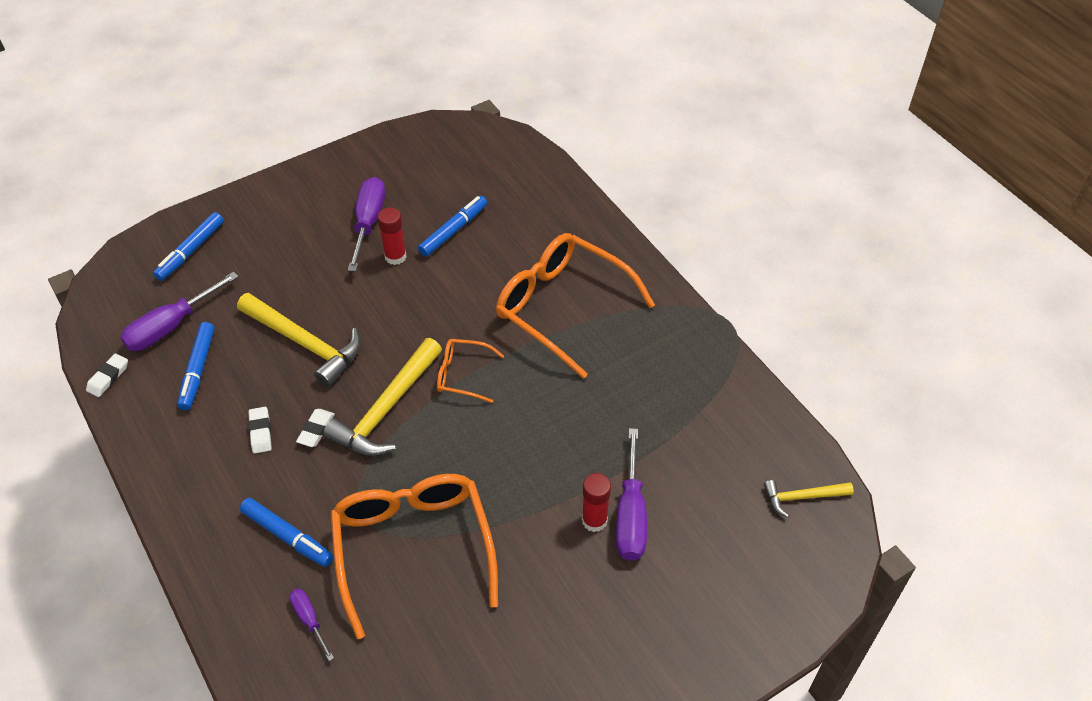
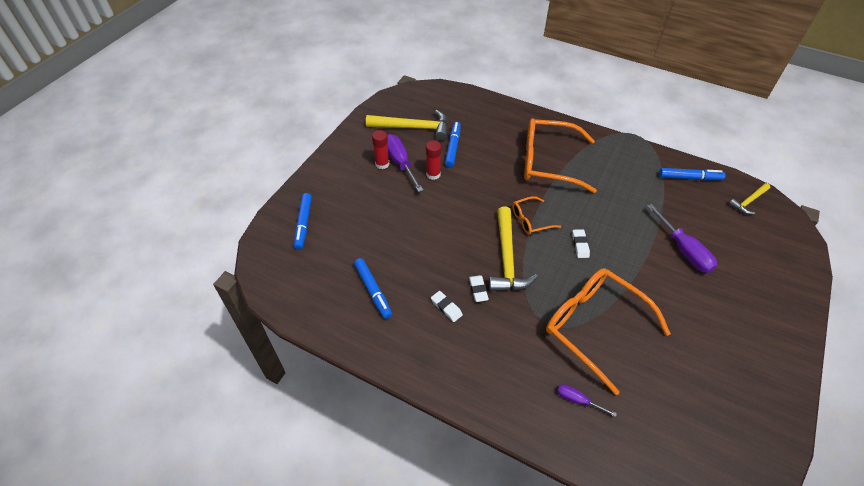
camera: 30 degrees left, 0 degrees up
white eraser [86,353,128,397] -> white eraser moved to [572,229,590,258]
purple screwdriver [120,272,239,351] -> none
yellow hammer [237,293,361,387] -> yellow hammer moved to [366,110,448,141]
blue marker [240,498,333,567] -> blue marker moved to [659,168,726,180]
red glue stick [582,473,611,532] -> red glue stick moved to [372,130,389,169]

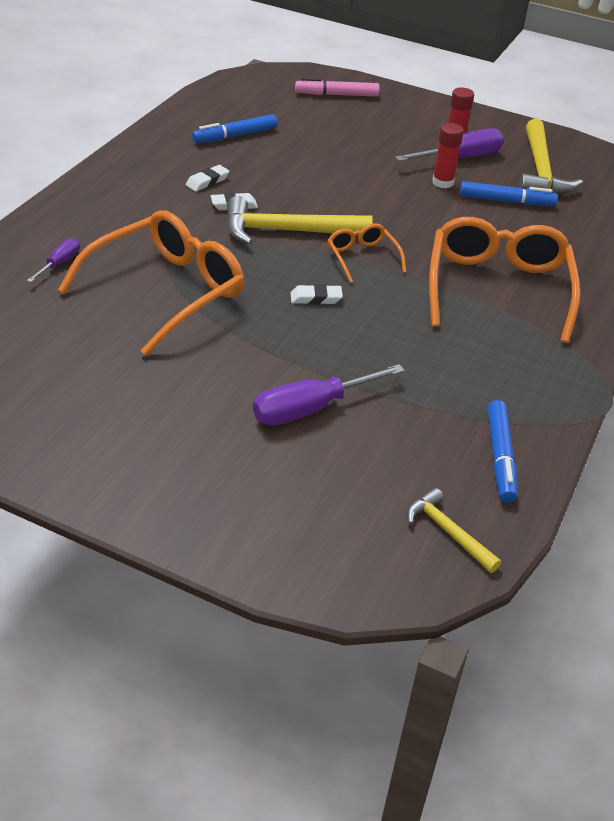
camera: 85 degrees right, 10 degrees down
blue marker [294,193,312,250] -> pink marker [295,78,379,97]

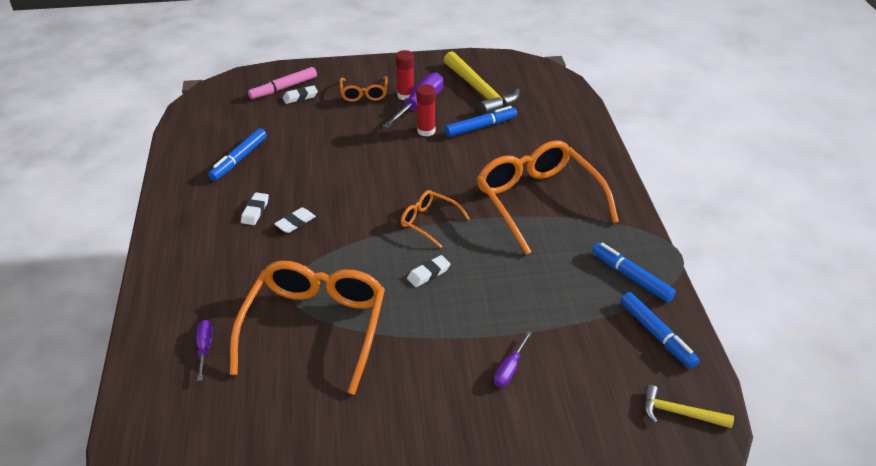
camera: 30 degrees left, 0 degrees up
yellow hammer [227,196,373,245] -> none
purple screwdriver [253,364,405,426] -> purple screwdriver [494,331,532,387], size x0.54
none -> white eraser [282,85,318,104]
none -> orange glasses [340,76,388,102]
none -> blue marker [592,242,676,302]

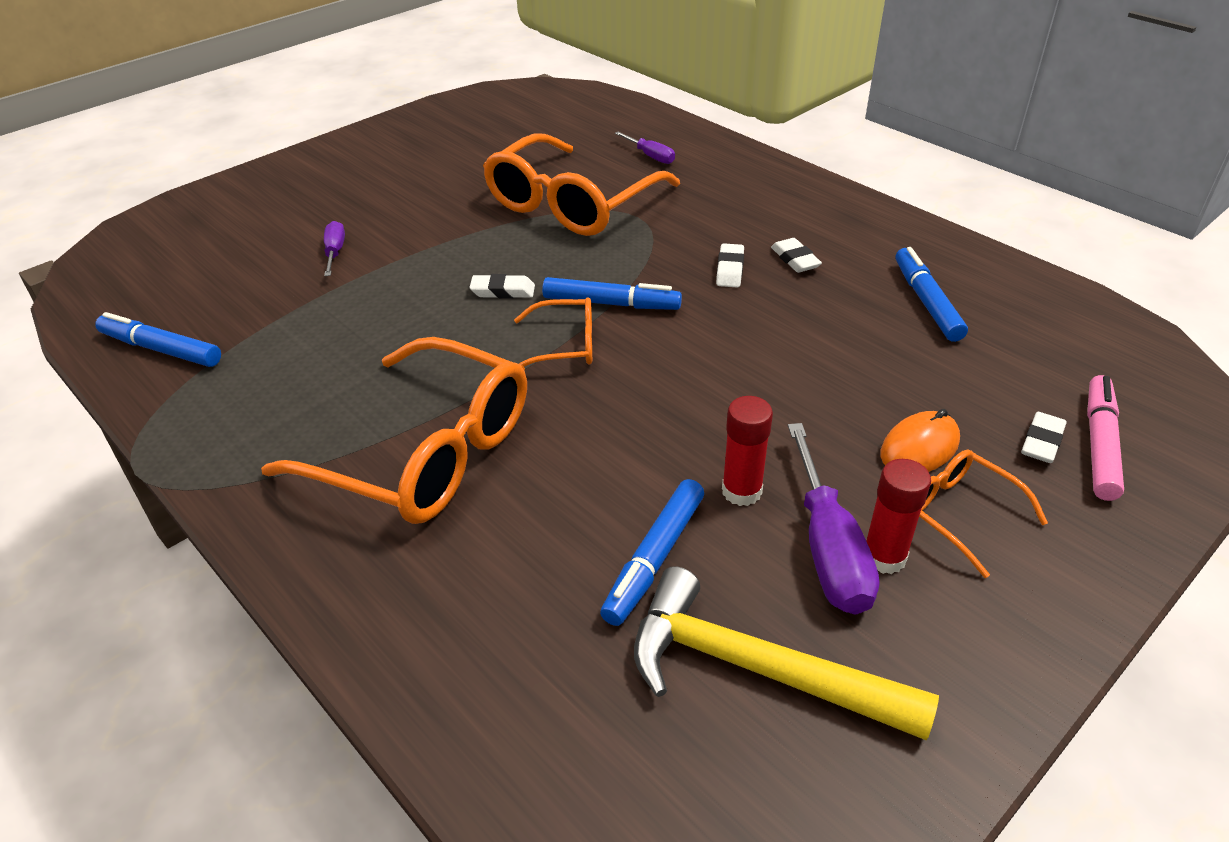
camera: 145 degrees right, 0 degrees up
orange glasses [230,261,385,395] -> orange glasses turned 60 degrees clockwise [483,133,680,236]
white eraser [407,255,451,287] -> white eraser turned 75 degrees clockwise [470,274,535,298]
blue marker [592,242,676,302] -> blue marker moved to [542,277,682,310]
yellow hammer [644,385,734,428] -> none
none -> orange mouse [880,409,960,472]

